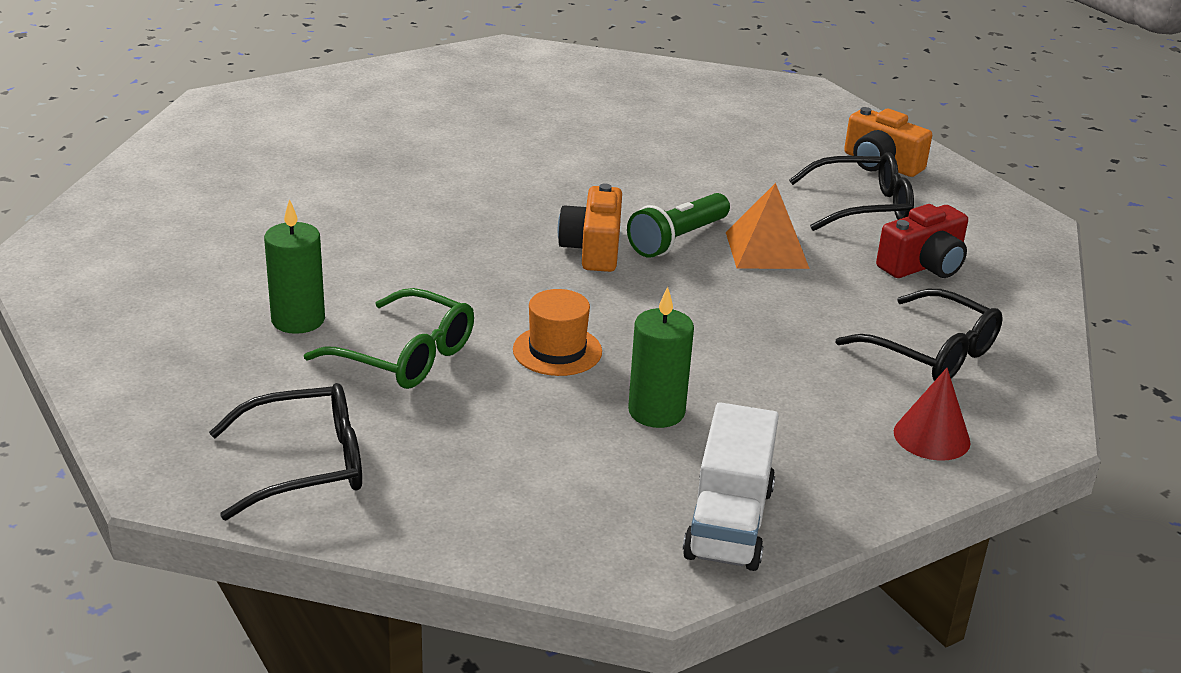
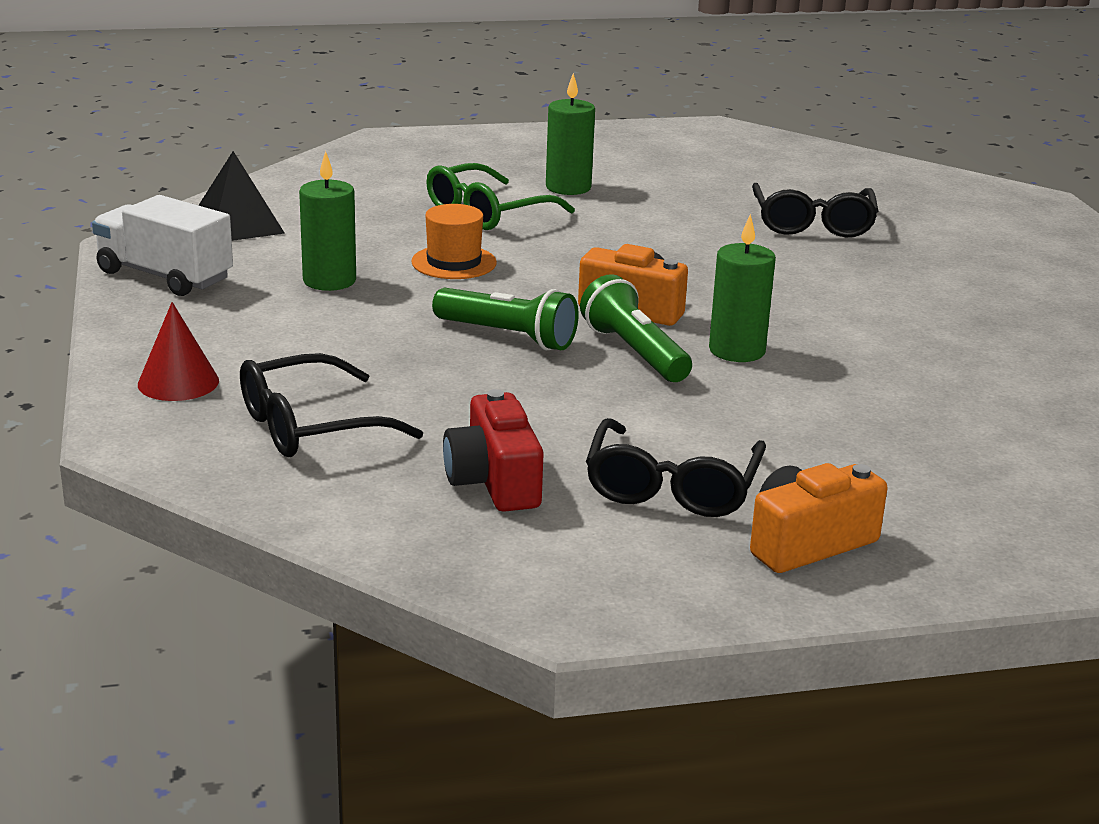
camera: 110 degrees right, 5 degrees down
black glasses [209,383,362,520] -> black glasses moved to [752,183,879,238]
orange pyramid [726,183,810,269] -> none
none -> black pyramid [198,151,285,241]
none -> green flashlight [432,288,578,351]
none -> green candle [709,214,776,362]

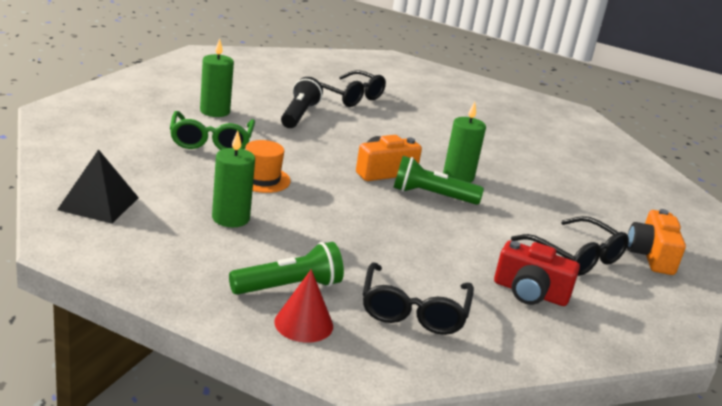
camera: 55 degrees left, 0 degrees up
white truck [92,195,233,296] -> none
green flashlight [432,288,578,351] -> green flashlight moved to [229,242,344,295]
none -> black flashlight [281,77,323,128]

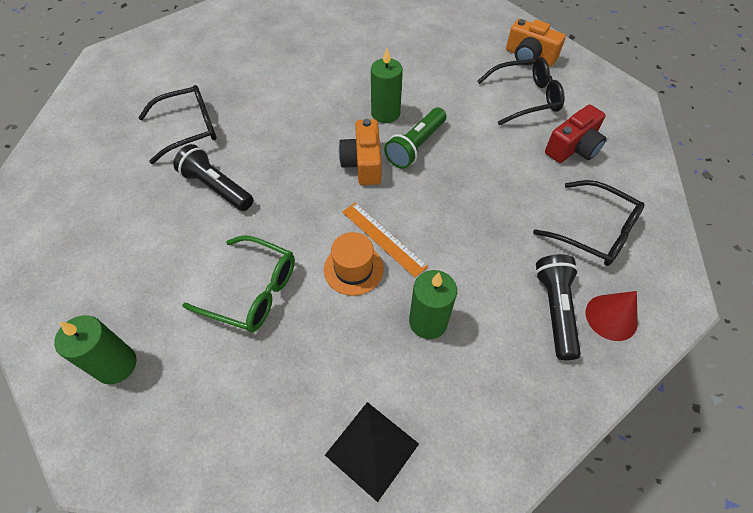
camera: 60 degrees left, 30 degrees up
green candle [200,39,234,117] -> green candle moved to [54,315,137,384]
green flashlight [229,242,344,295] -> black flashlight [535,254,581,360]
none -> orange ruler [342,203,428,278]

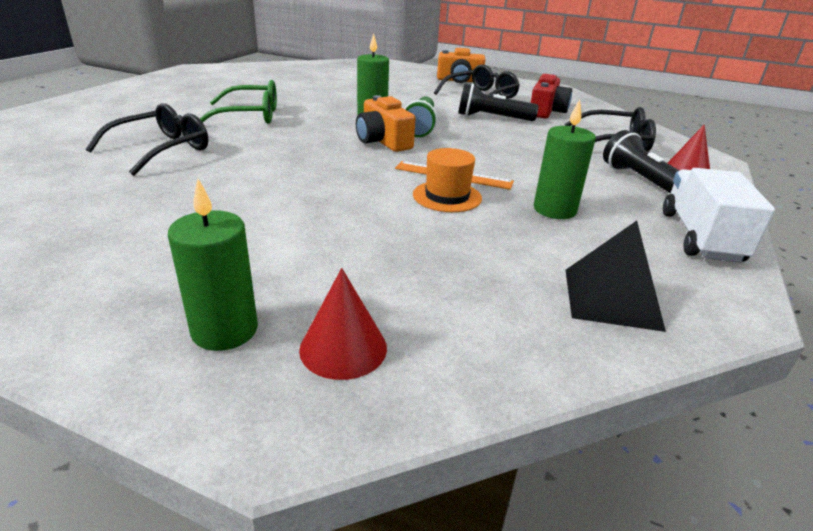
camera: 30 degrees left, 25 degrees down
black flashlight [173,144,253,211] -> black flashlight moved to [458,83,539,121]
green glasses [182,235,295,332] -> green glasses moved to [200,80,277,124]
none -> red cone [299,268,387,380]
none -> white truck [663,168,775,263]

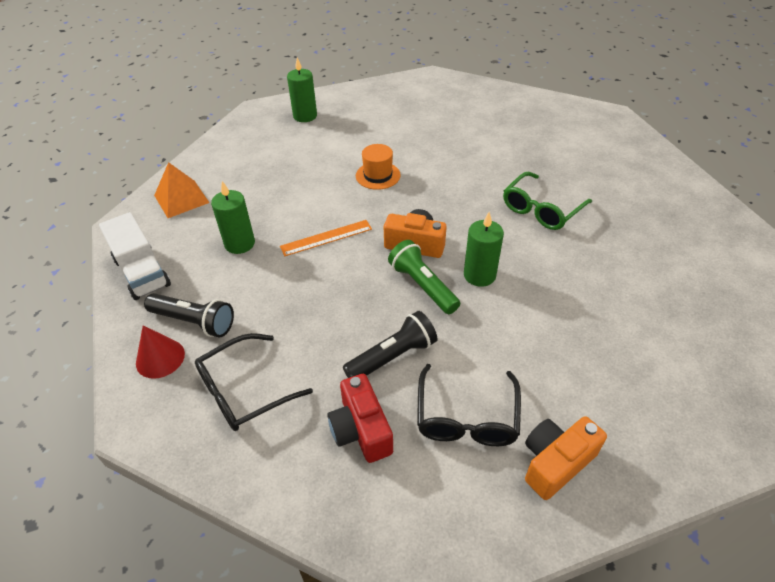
camera: 140 degrees right, 15 degrees up
black glasses [86,103,208,176] -> none
red cone [299,268,387,380] -> none
orange hat [413,148,482,212] -> orange hat moved to [356,144,401,190]
black pyramid [565,221,666,332] -> orange pyramid [154,162,209,218]

